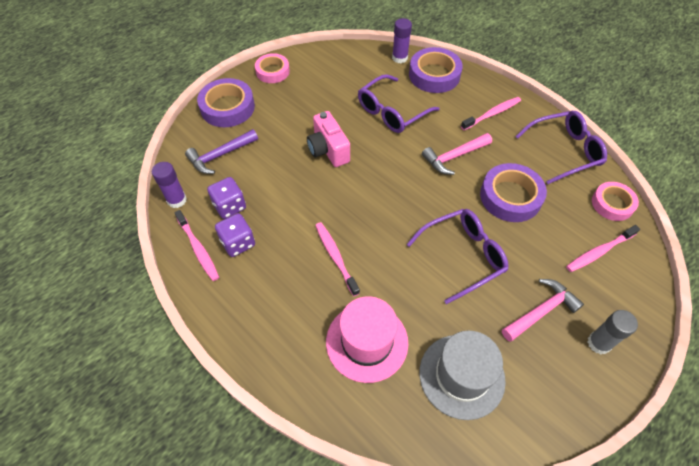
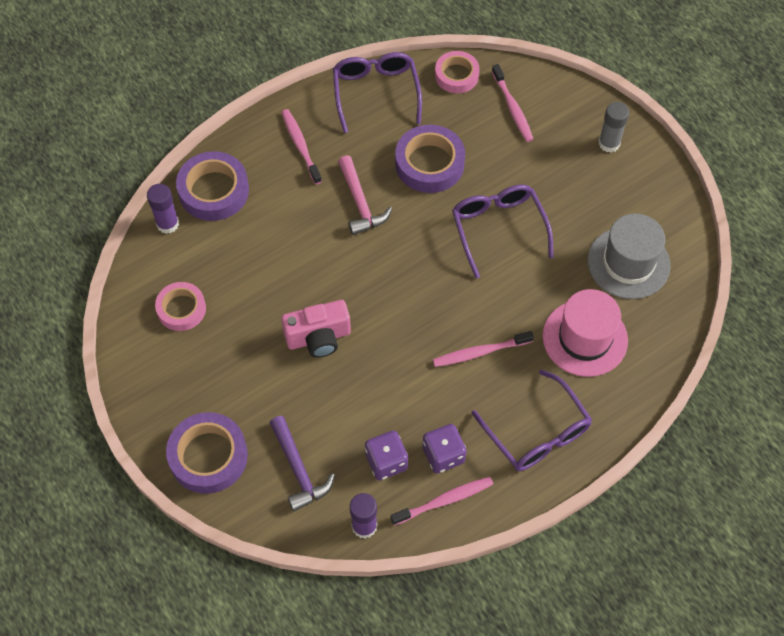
camera: 80 degrees left, 5 degrees up
pink tape [255,53,290,83] -> pink tape moved to [155,282,206,331]
purple glasses [358,74,440,133] -> purple glasses moved to [472,370,592,471]
pink hammer [502,279,584,342] -> none

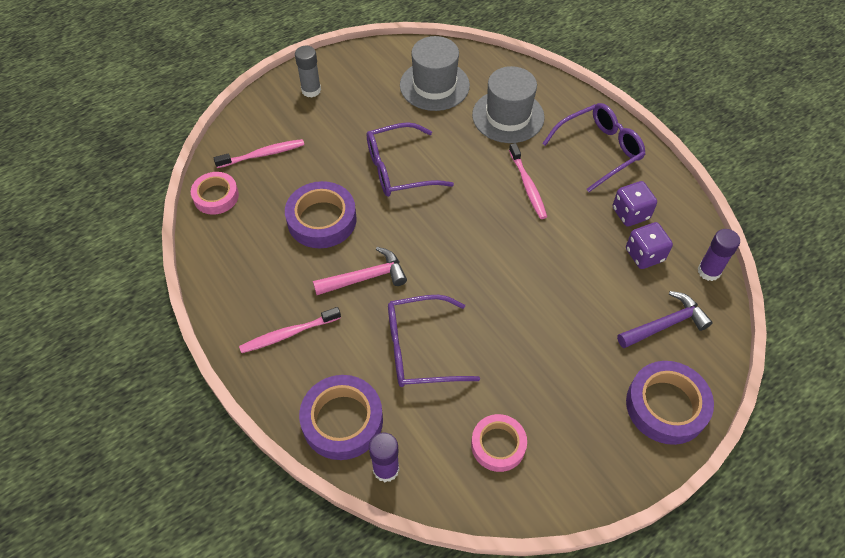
camera: 90 degrees left, 5 degrees down
pink camera [281,300,351,358] -> none
purple glasses [333,52,422,133] -> purple glasses moved to [388,295,480,387]
pink toothbrush [391,477,493,526] -> none
pink hat [542,289,628,377] -> grey hat [472,66,545,143]

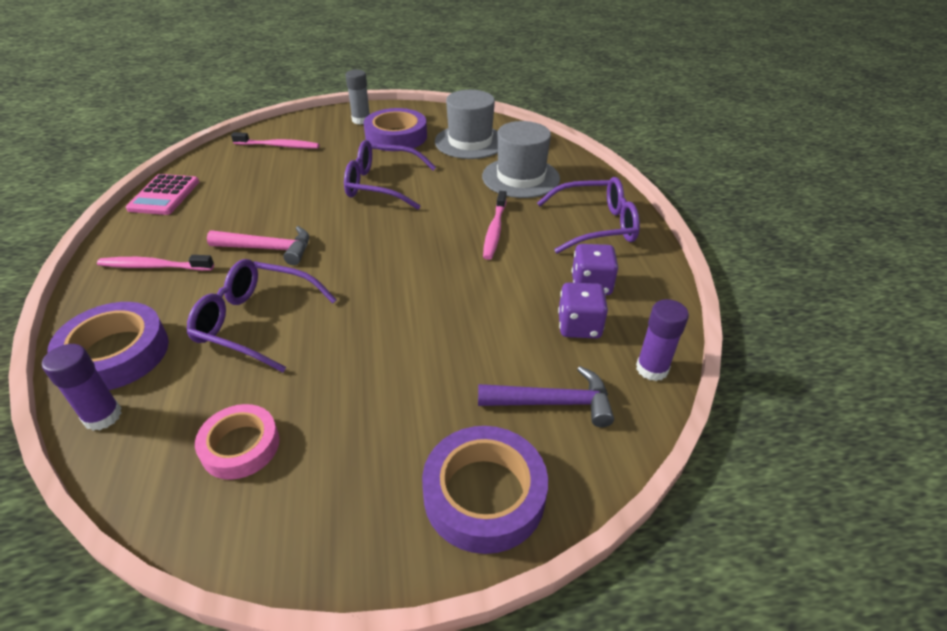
camera: 25 degrees right, 15 degrees down
pink tape [191,172,239,215] -> none
purple tape [285,181,357,248] -> purple tape moved to [364,108,427,151]
none -> pink calculator [126,174,199,215]

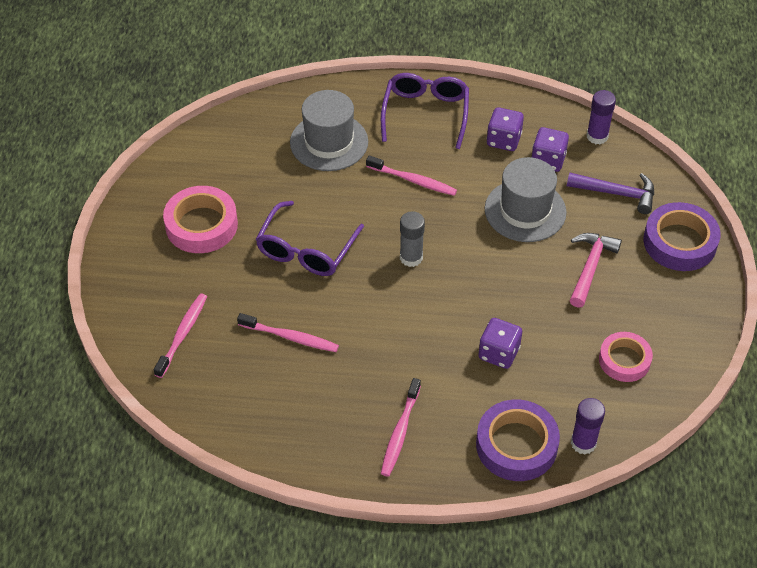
camera: 75 degrees left, 10 degrees up
pink calculator [126,174,199,215] -> none
purple glasses [187,259,337,372] -> purple dice [478,318,522,369]
pink hammer [207,226,309,265] -> pink hammer moved to [570,233,622,308]
grey glue stick [346,69,370,125] -> grey glue stick moved to [400,211,425,267]
purple tape [364,108,427,151] -> pink tape [163,186,238,253]
grey hat [435,90,498,159] -> grey hat moved to [485,157,567,242]
purple hammer [478,366,614,427] -> purple hammer turned 90 degrees clockwise [567,173,654,214]
none -> pink toothbrush [237,313,339,352]

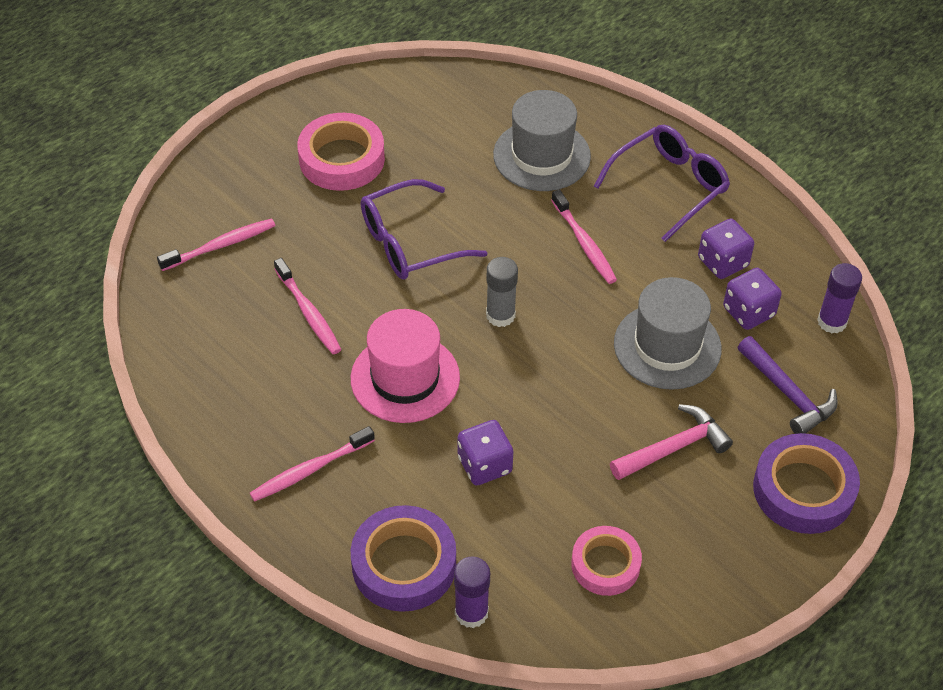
camera: 40 degrees right, 0 degrees up
none -> pink hat [351,309,460,423]

